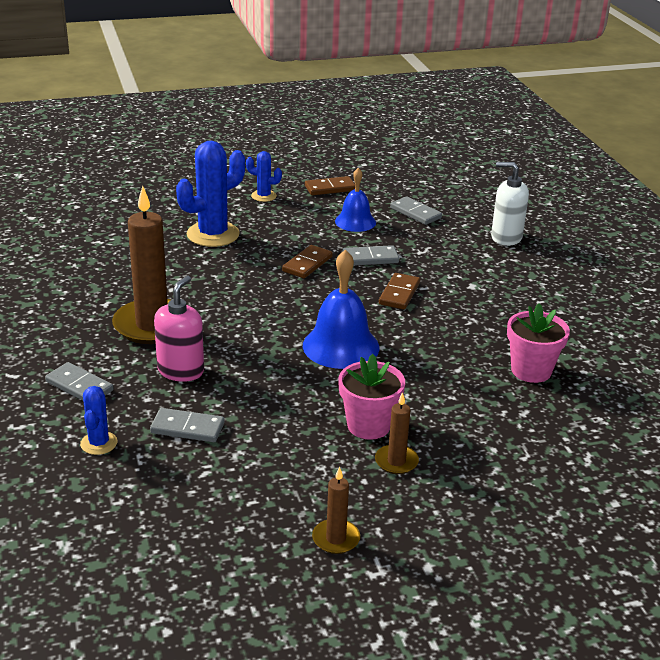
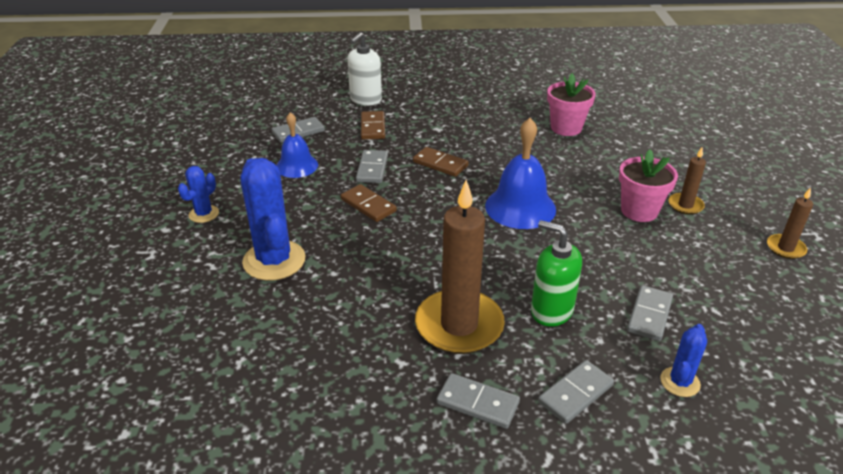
camera: 75 degrees left, 5 degrees up
blue cactus [80,386,118,455] -> blue cactus turned 75 degrees counterclockwise [660,324,707,397]
pink soap dispenser [154,276,204,382] -> green soap dispenser [531,220,582,327]
brown domino [305,176,355,195] -> brown domino moved to [361,111,385,140]
none -> grey domino [437,373,520,429]

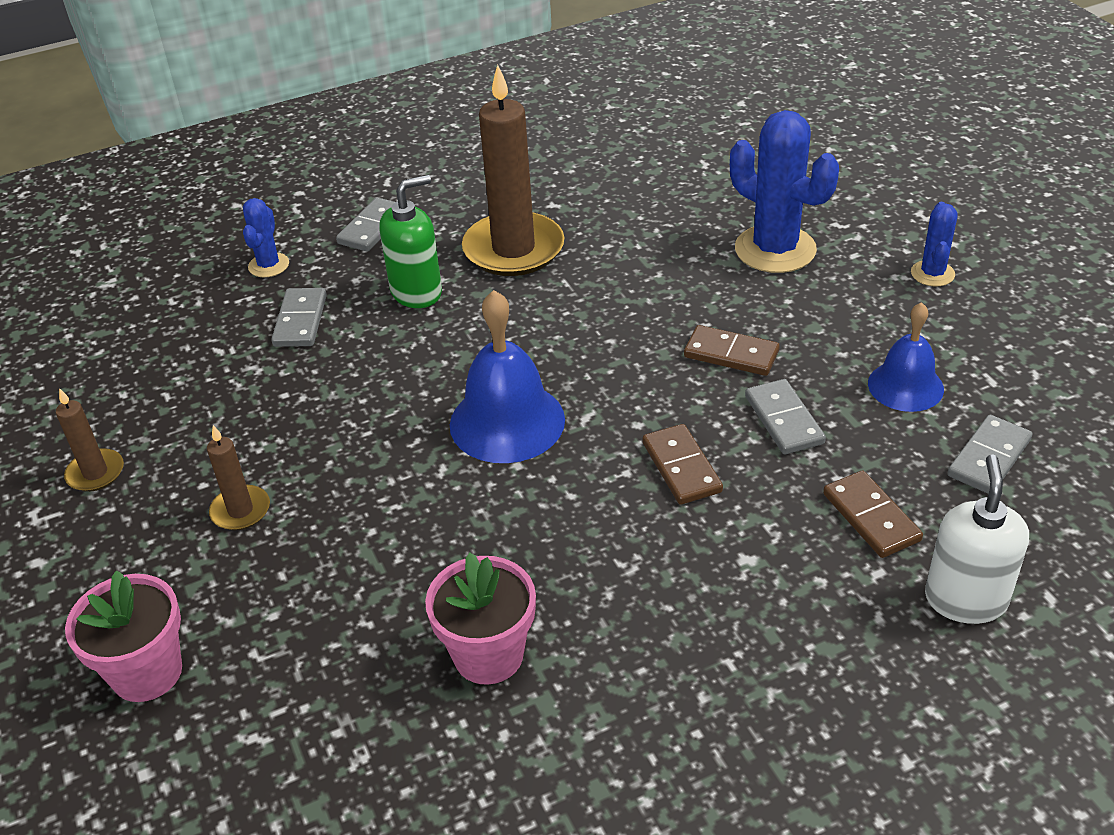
camera: 160 degrees right, 5 degrees up
brown domino [413,147,469,177] -> brown domino turned 60 degrees clockwise [643,424,723,505]
grey domino [437,373,520,429] -> none
green soap dispenser [531,220,582,327] -> green soap dispenser turned 45 degrees counterclockwise [380,175,442,308]
pink flower pot [619,149,678,222] -> pink flower pot moved to [65,570,182,702]

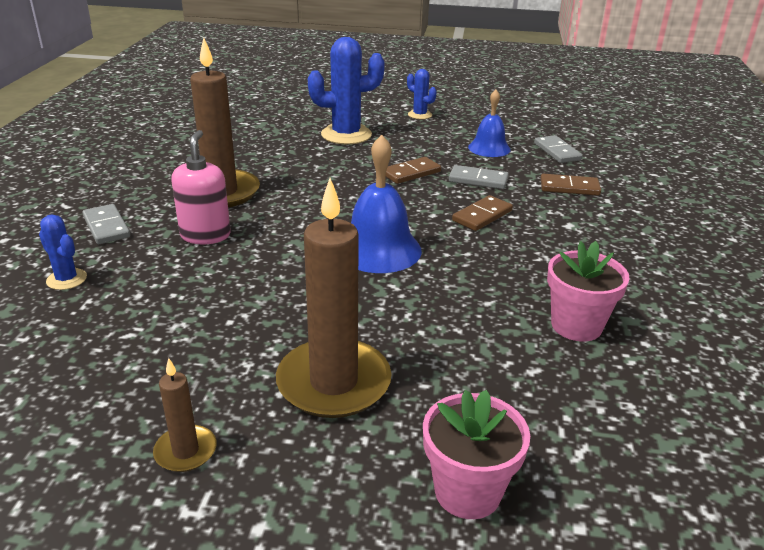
camera: 60 degrees left, 10 degrees down
brown candle [207,425,270,531] -> brown candle [276,178,392,418], size x2.09
grey domino [271,288,327,347] -> none
green soap dispenser [380,175,442,308] -> pink soap dispenser [171,130,231,244]
brown domino [643,424,723,505] -> brown domino turned 60 degrees counterclockwise [452,195,513,231]
white soap dispenser [925,455,1029,624] -> none

